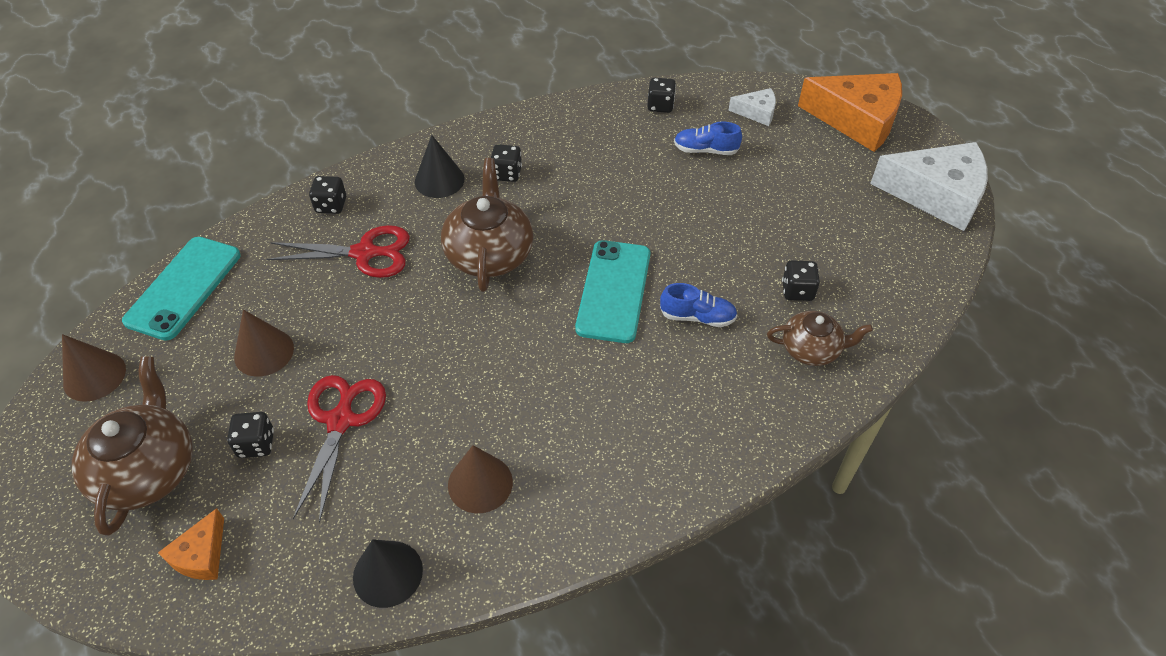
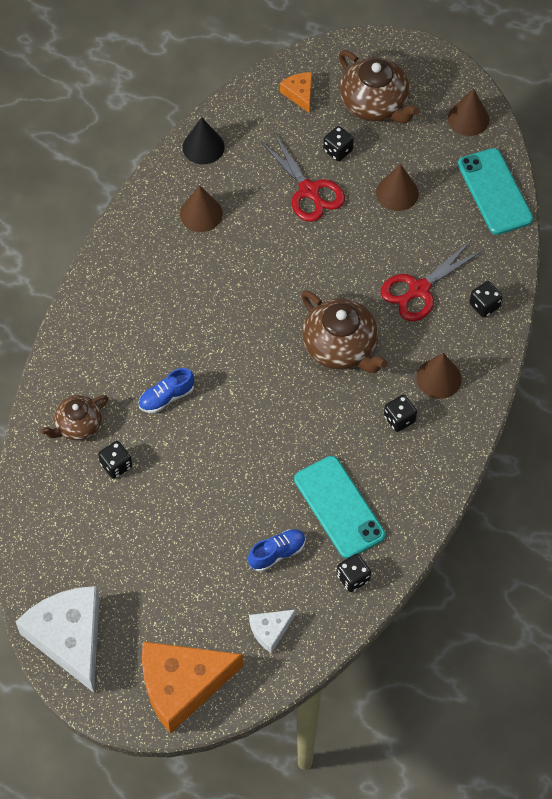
camera: 140 degrees right, 10 degrees up
black cone [415,135,465,198] -> brown cone [416,353,462,399]
turquoise phone [575,240,650,343] -> turquoise phone moved to [294,456,385,559]
white cheese [870,142,988,231] -> white cheese turned 90 degrees clockwise [16,586,100,693]

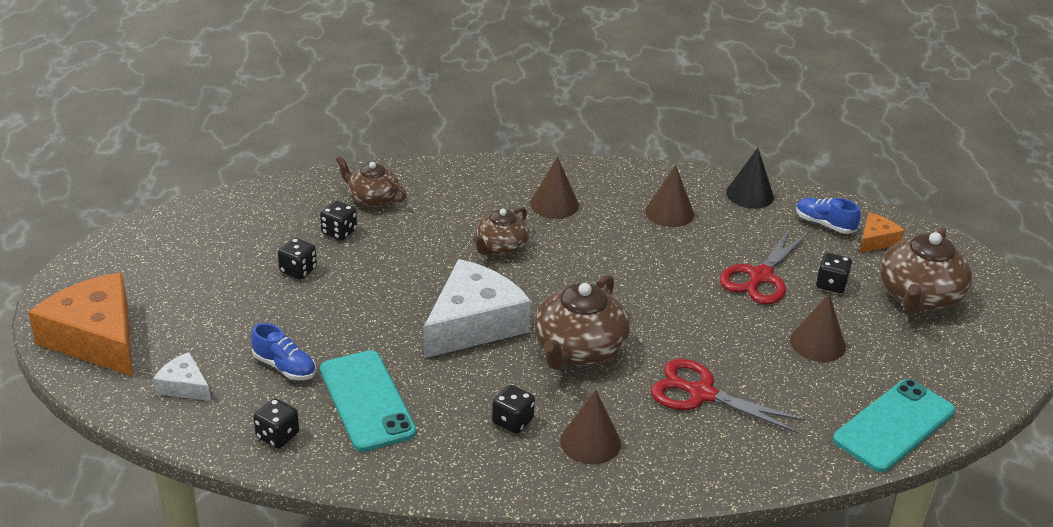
camera: 65 degrees right, 25 degrees down
white cheese [16,586,100,693] -> white cheese moved to [424,259,531,358]
blue shoe [138,368,194,413] -> blue shoe moved to [796,198,861,234]
turquoise phone [294,456,385,559] -> turquoise phone turned 60 degrees counterclockwise [320,350,416,452]
brown cone [448,89,489,136] -> brown cone moved to [530,156,579,219]
black dice [469,281,503,318] -> black dice moved to [278,238,317,280]
none -> brown teapot [473,207,529,255]

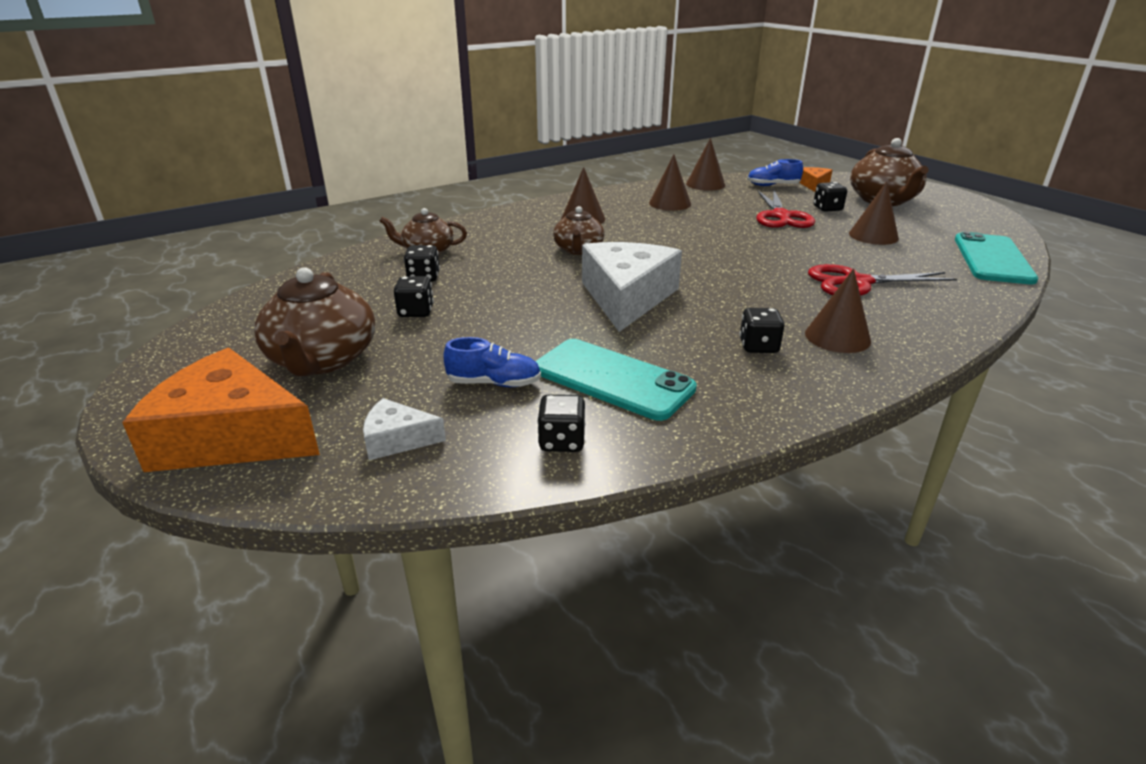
camera: 30 degrees left, 5 degrees down
brown teapot [534,274,630,370] -> brown teapot moved to [254,267,375,376]
black cone [726,148,774,209] -> brown cone [686,138,725,191]

